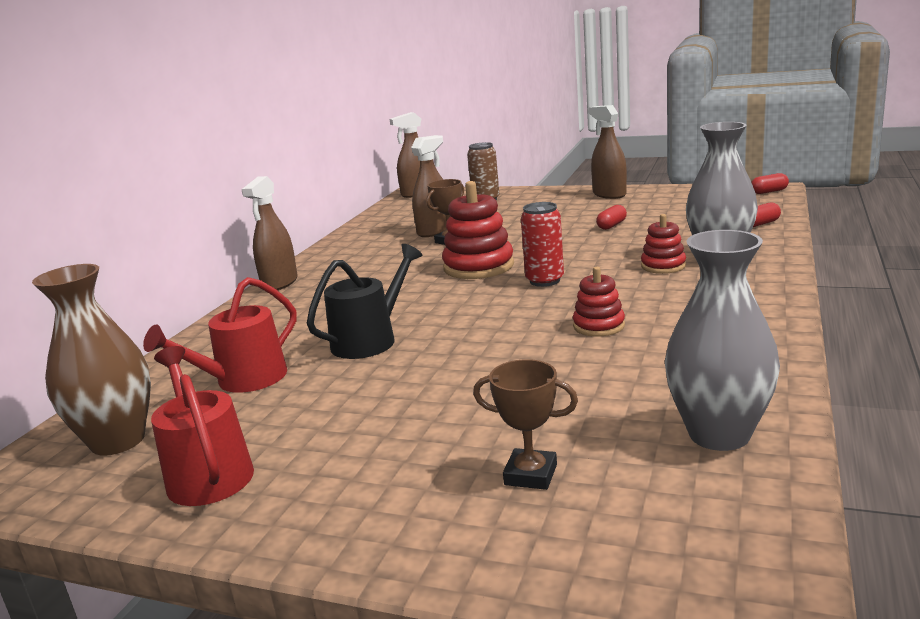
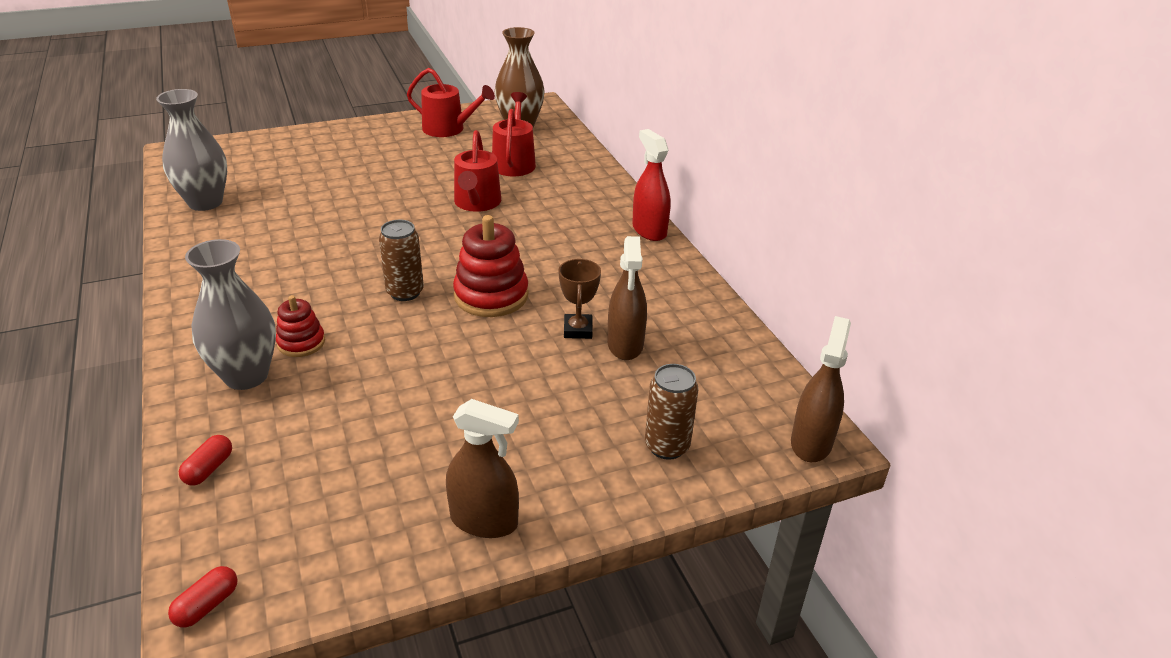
camera: 135 degrees right, 15 degrees up
brown spray bottle [242,176,298,290] -> red spray bottle [632,129,671,241]
black watering can [307,244,422,359] -> red watering can [454,130,501,212]
brown trophy [473,359,578,490] -> none
red can [521,202,564,287] -> brown can [379,220,424,301]
red stacking toy [573,267,625,337] -> none
red capsule [596,205,627,230] -> none

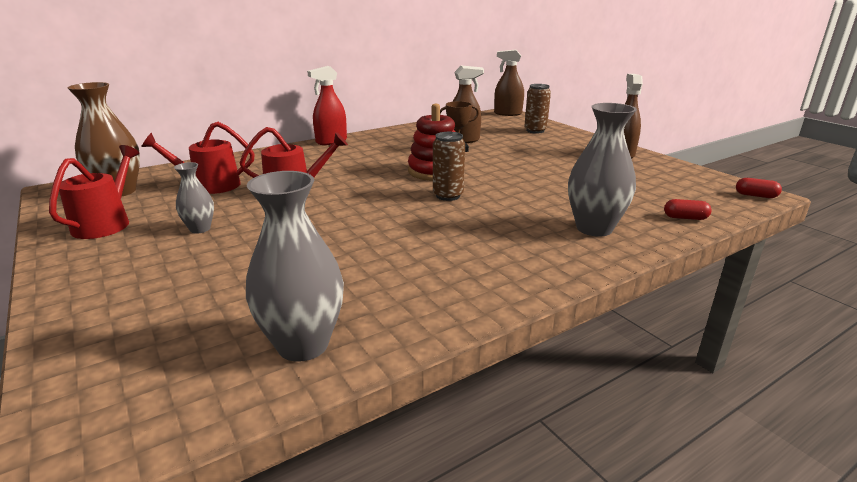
camera: 100 degrees left, 10 degrees down
red stacking toy [276,295,325,357] -> none
none -> grey vase [174,162,214,234]

